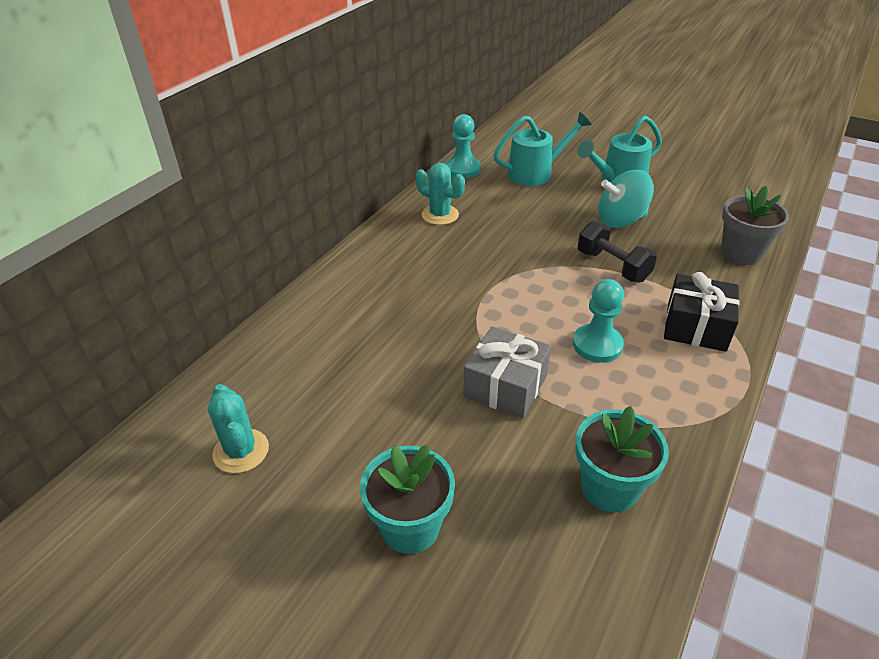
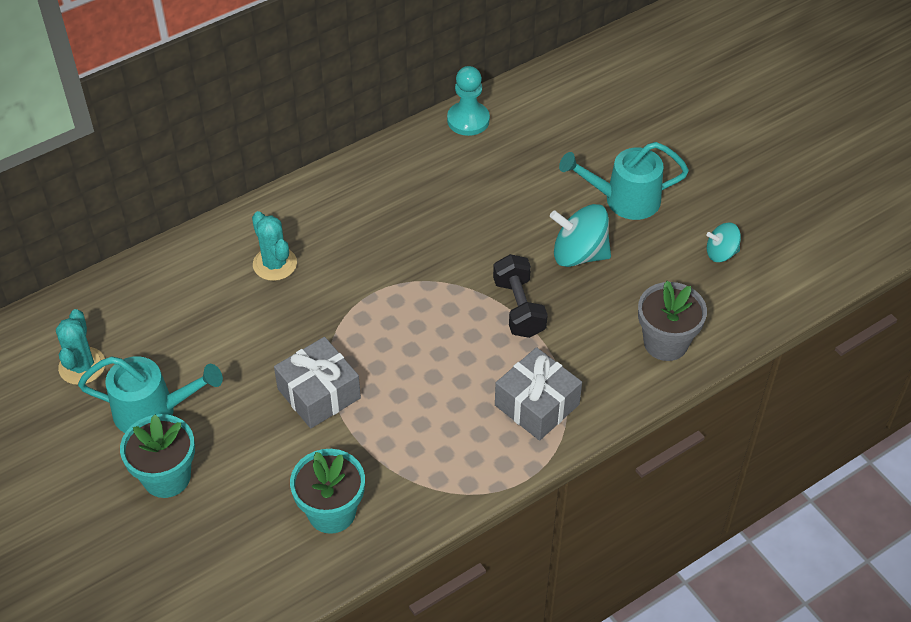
camera: 25 degrees right, 10 degrees up
turquoise cactus [416,163,465,225] -> turquoise cactus moved to [252,211,297,281]
turquoise watering can [493,112,591,186] -> turquoise watering can moved to [78,356,223,433]
turquoise pawn [573,279,624,363] -> none
black gift [664,272,740,352] -> grey gift [495,347,582,441]
none -> turquoise spinning top [706,222,741,262]

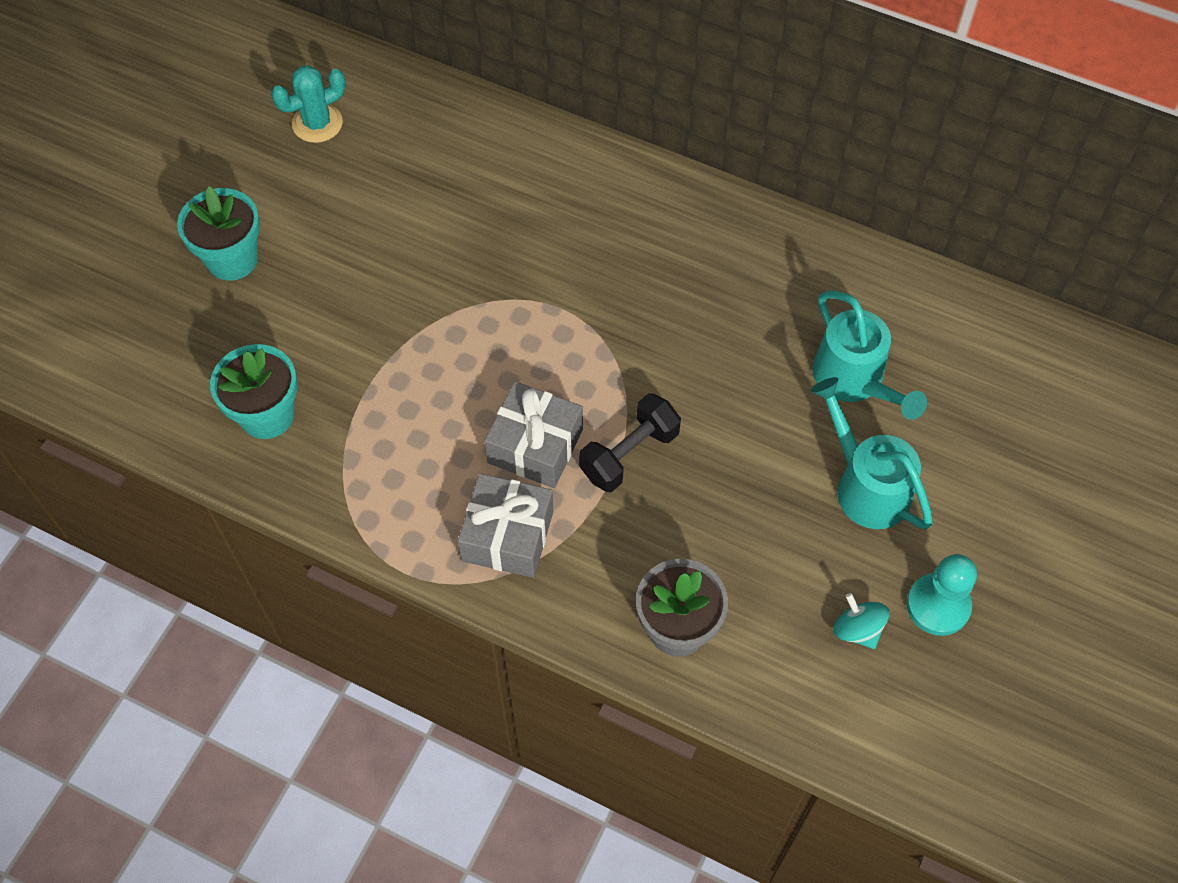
camera: 60 degrees right, 10 degrees up
turquoise watering can [78,356,223,433] -> turquoise watering can moved to [812,291,927,420]
turquoise cactus [252,211,297,281] -> none
grey gift [274,337,361,428] -> grey gift moved to [484,381,583,488]
turquoise pawn [447,66,490,136] -> turquoise pawn moved to [907,554,977,636]
turquoise spinning top [550,204,611,267] -> none

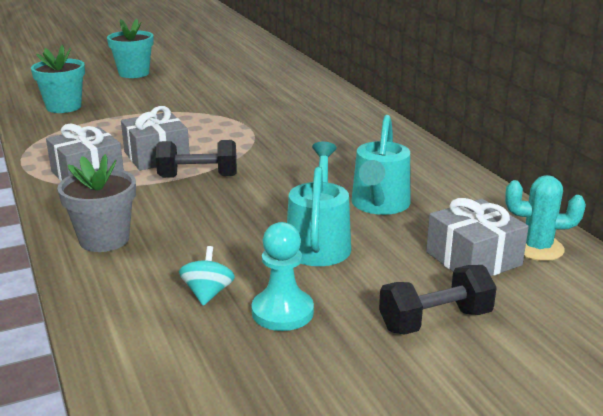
camera: 40 degrees right, 35 degrees down
turquoise cactus [271,65,345,143] -> turquoise cactus moved to [505,175,586,261]
none -> black dumbbell [379,265,497,335]
none -> grey gift [426,198,529,276]

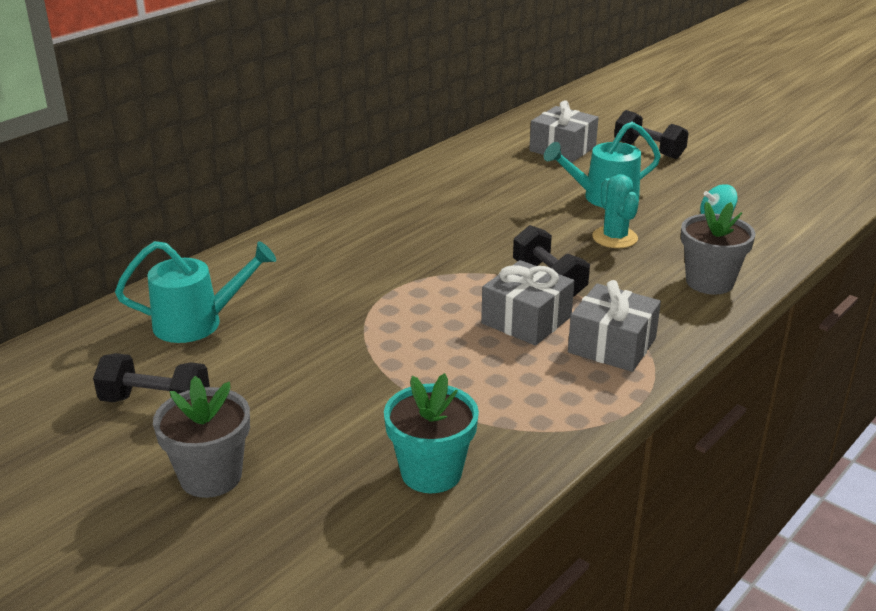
camera: 115 degrees left, 5 degrees up
turquoise flower pot [107,19,154,78] -> grey flower pot [153,376,250,498]
turquoise pawn [252,222,314,331] -> none
turquoise watering can [351,115,410,215] -> turquoise watering can moved to [115,241,276,343]
turquoise cactus [505,175,586,261] -> turquoise cactus moved to [592,174,639,248]
none -> black dumbbell [93,353,210,402]

